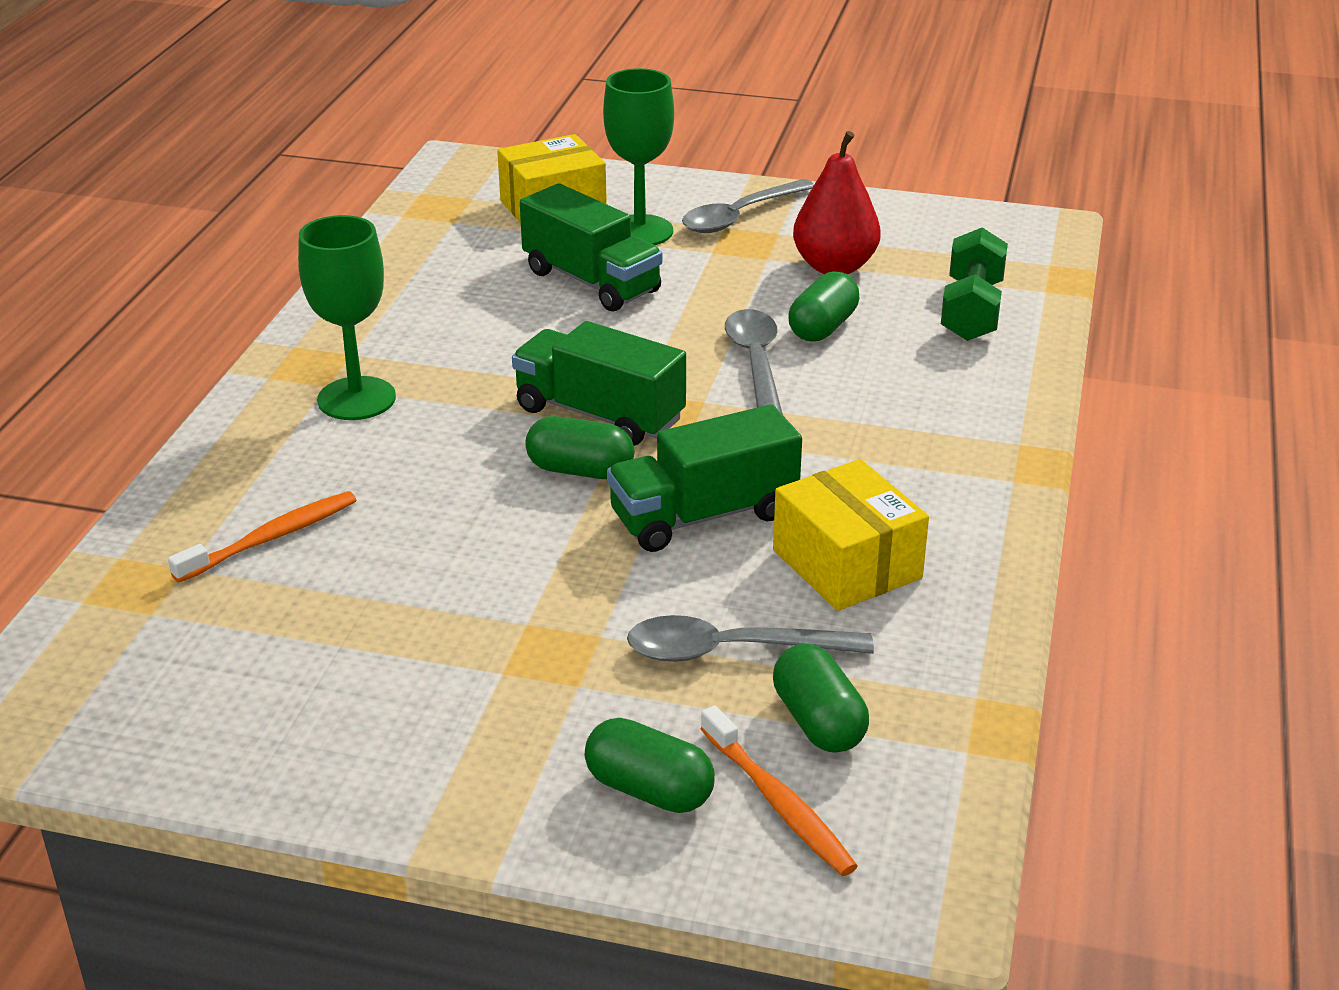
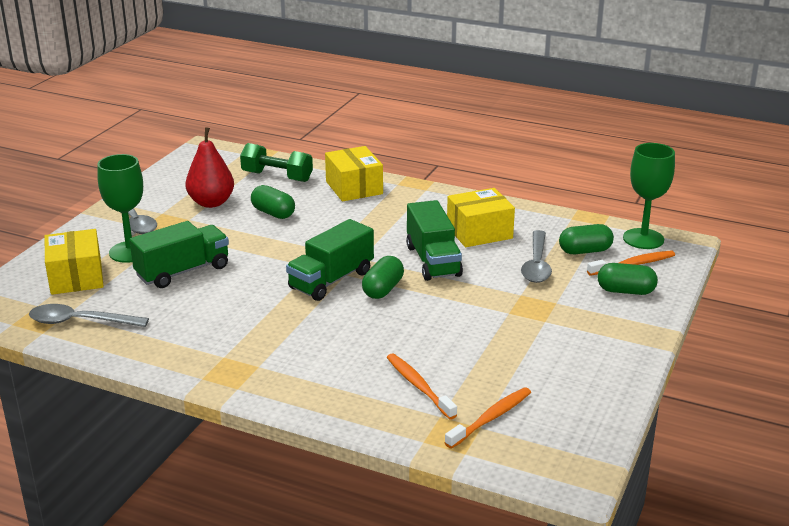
camera: 80 degrees left, 5 degrees down
green goblet [298,215,396,420] -> green goblet moved to [623,143,675,249]
green capsule [585,718,715,813] -> green capsule turned 60 degrees clockwise [597,263,658,295]
grey spoon [725,309,783,415] -> grey spoon moved to [29,304,149,327]
none -> yellow box [325,146,383,201]
none -> orange toothbrush [445,387,531,449]

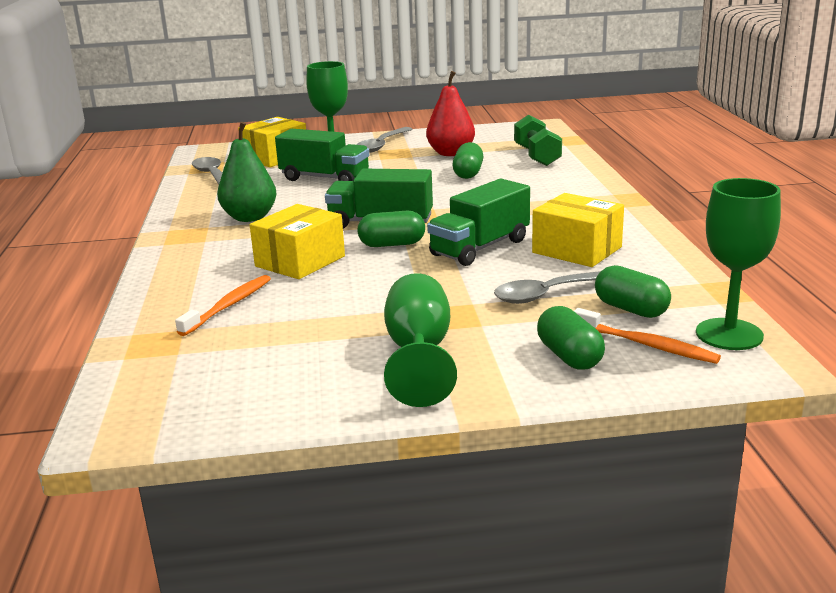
camera: 60 degrees right, 5 degrees down
yellow box [325,146,383,201] -> yellow box moved to [250,204,345,279]
orange toothbrush [445,387,531,449] -> none
none -> green pear [217,122,277,222]
none -> green goblet [384,273,457,407]

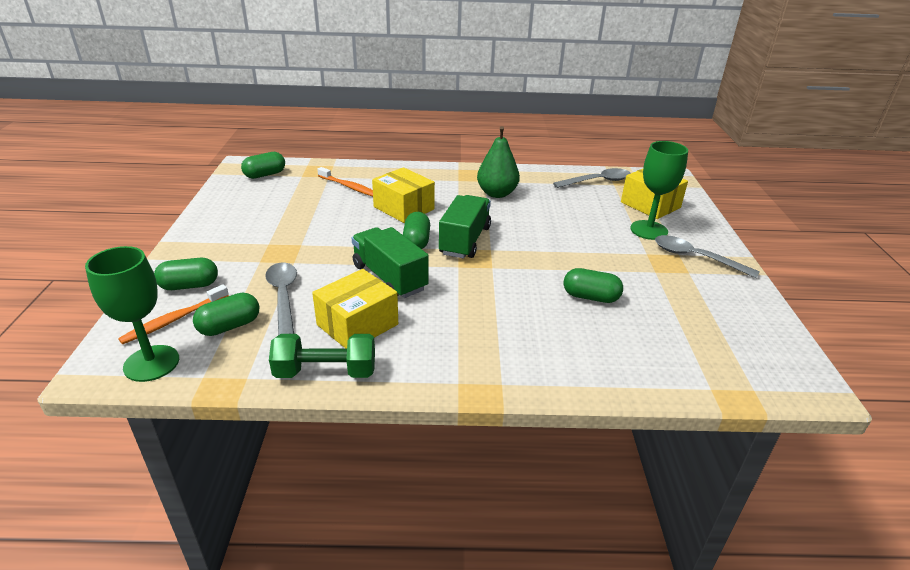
camera: 95 degrees right, 10 degrees up
green truck [275,129,369,181] -> none
green goblet [384,273,457,407] -> none
red pear [426,71,475,156] -> none
green dumbbell [514,114,562,166] -> green dumbbell moved to [269,334,375,378]
none -> green capsule [241,152,285,179]

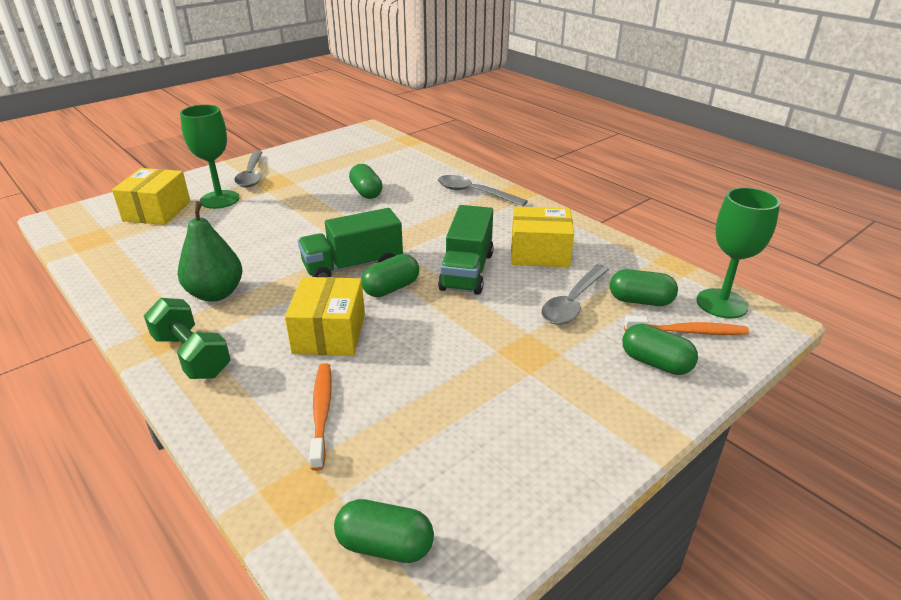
camera: 130 degrees left, 0 degrees up
green dumbbell [269,334,375,378] -> green dumbbell moved to [144,298,231,379]
grey spoon [553,168,631,188] -> grey spoon moved to [438,175,528,206]

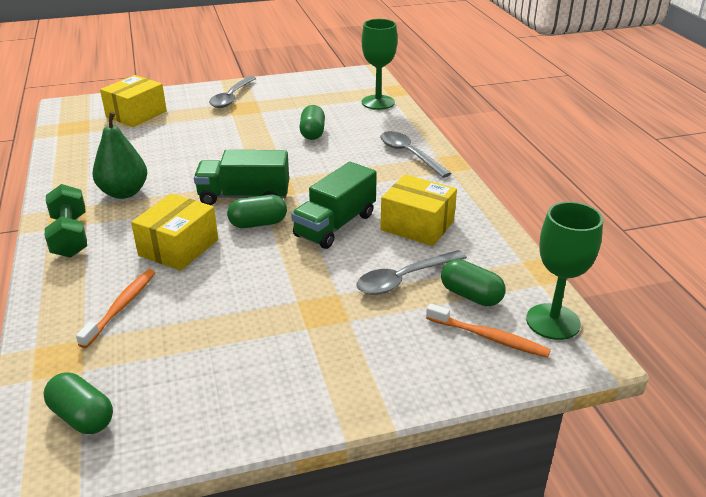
camera: 25 degrees right, 0 degrees up
green goblet [180,105,240,209] -> green goblet moved to [362,19,397,110]
green capsule [622,324,698,375] -> none

